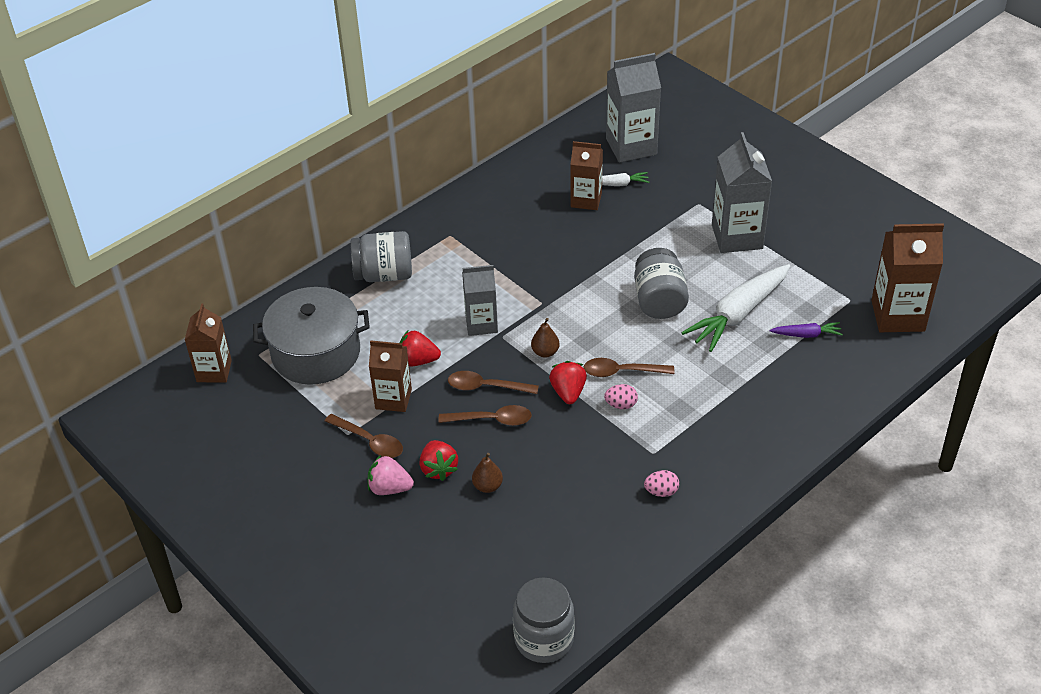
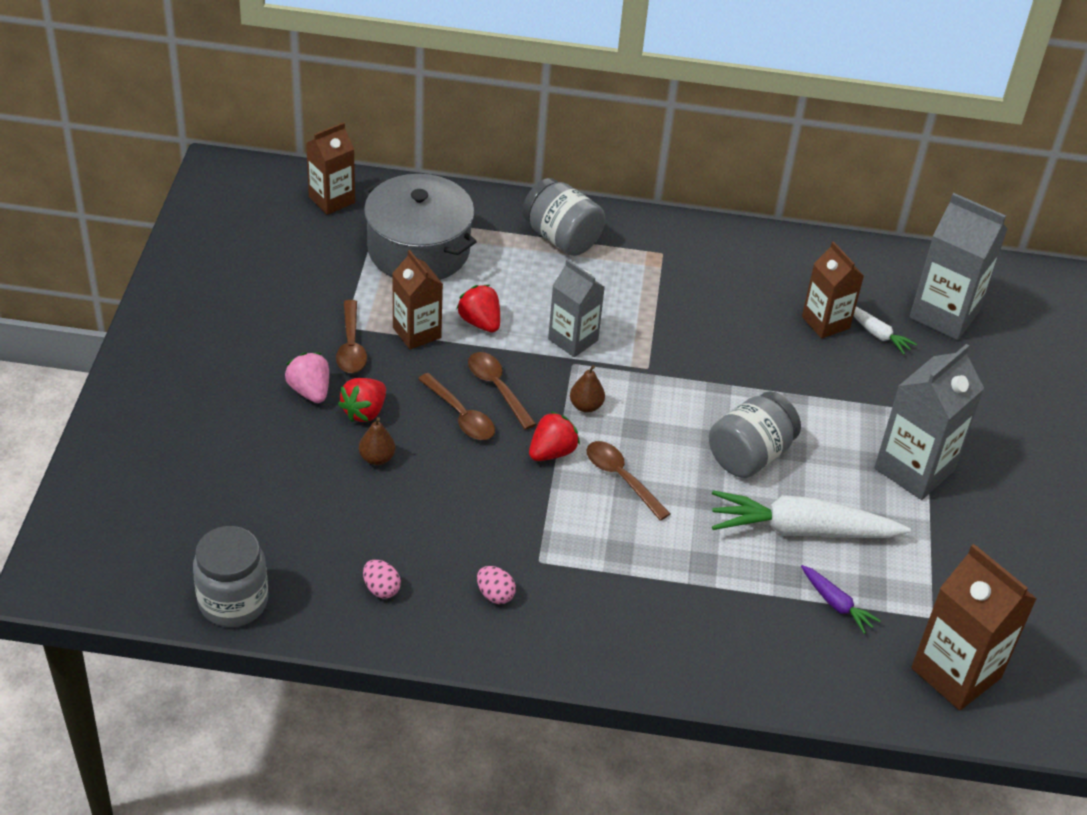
camera: 45 degrees right, 0 degrees up
pink egg [604,384,638,409] -> pink egg moved to [363,560,401,598]

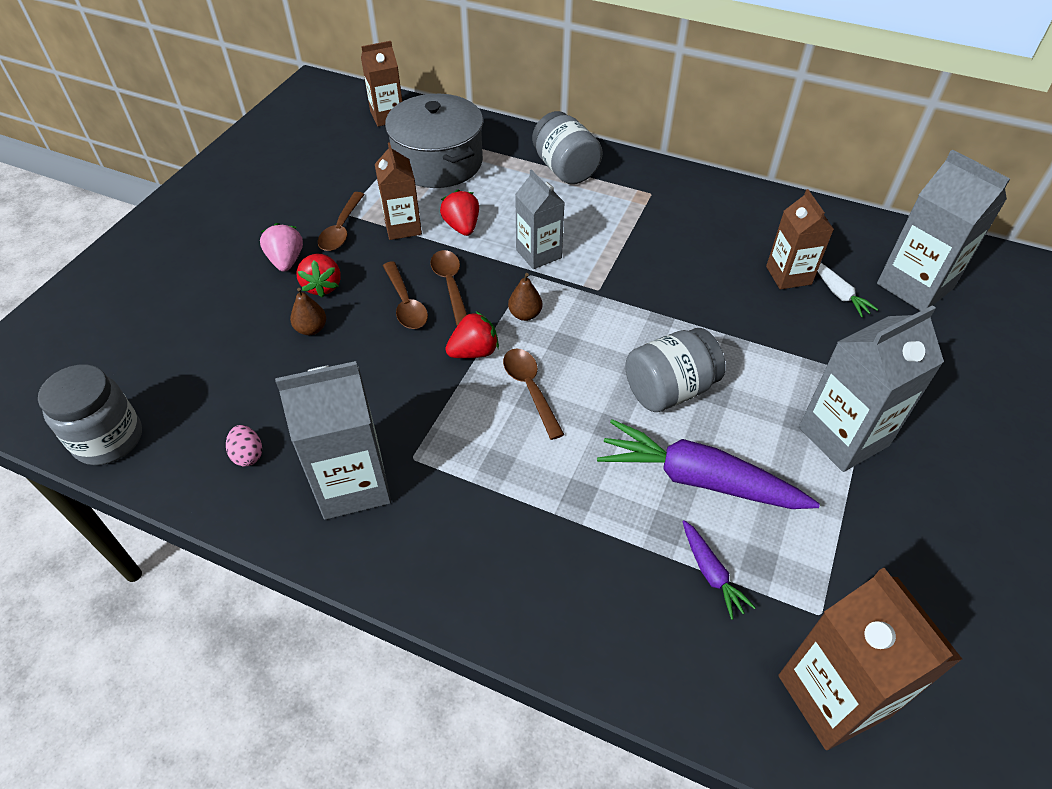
camera: 20 degrees right, 5 degrees up
red strawberry [338,378,386,422] -> red strawberry turned 60 degrees counterclockwise [296,254,341,298]
pink egg [477,566,516,604] -> grey carton [275,361,391,520]
white carrot [712,491,911,538] -> purple carrot [597,419,820,509]

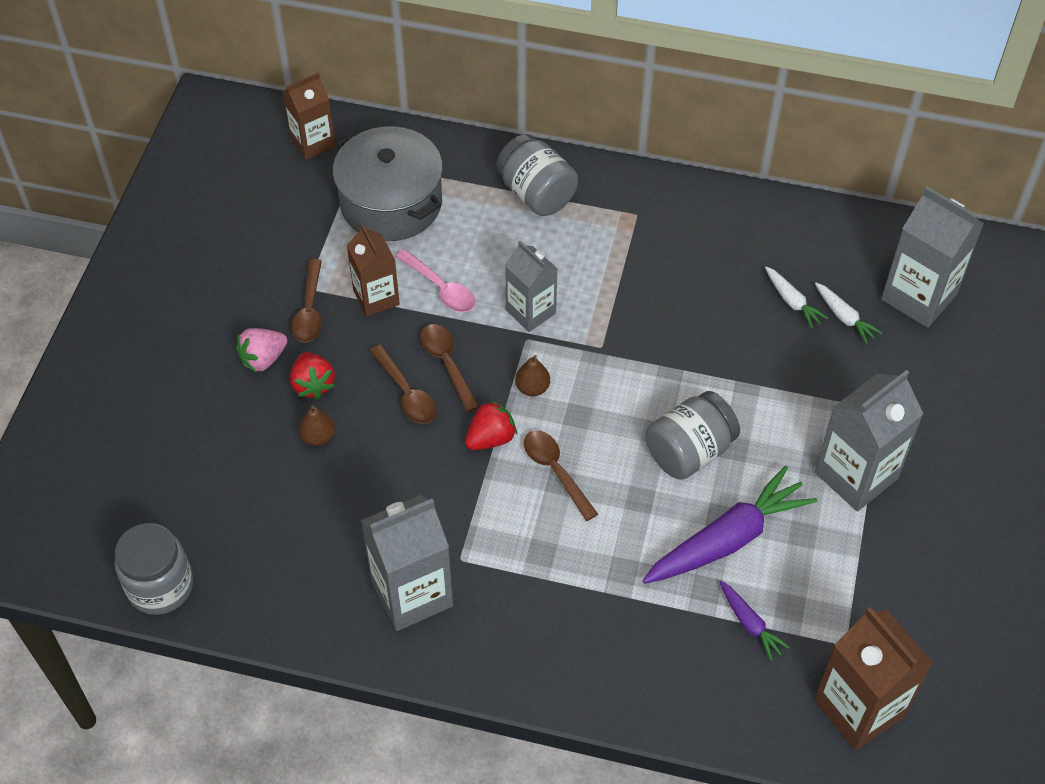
camera: 10 degrees left, 5 degrees up
pink egg [226,425,262,467] -> none
pink strawberry [260,223,303,272] -> pink strawberry turned 105 degrees counterclockwise [236,328,287,372]
red strawberry [440,189,479,236] -> pink spoon [396,249,475,312]
purple carrot [597,419,820,509] -> purple carrot turned 135 degrees clockwise [643,466,817,584]
brown carton [766,189,834,290] -> white carrot [765,266,828,329]

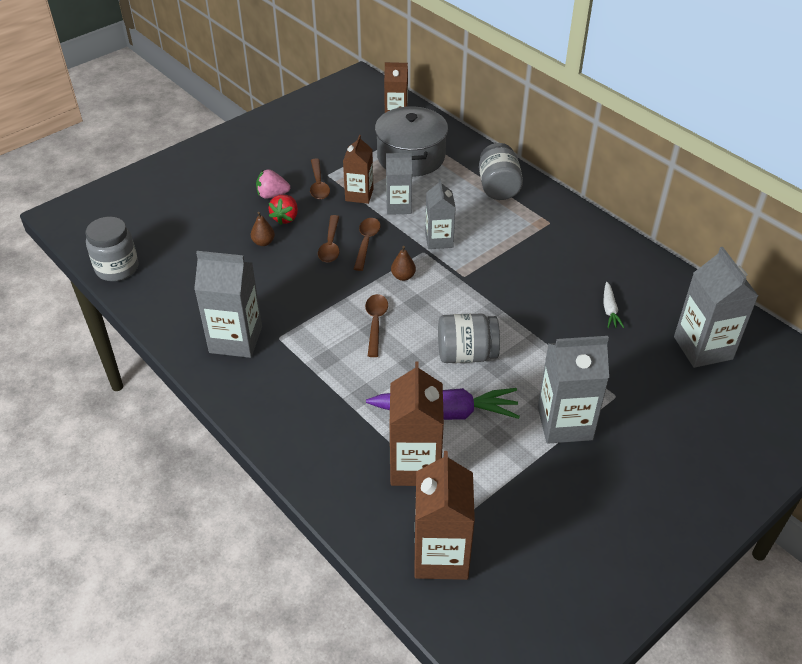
camera: 35 degrees right, 10 degrees down
brown spoon [291,259,322,343] -> brown spoon turned 45 degrees counterclockwise [310,158,330,199]
pink spoon [396,249,475,312] -> grey carton [386,153,412,215]
red strawberry [465,400,517,450] -> none
purple carrot [719,581,790,661] -> brown carton [389,361,444,486]
white carrot [815,282,882,344] -> none

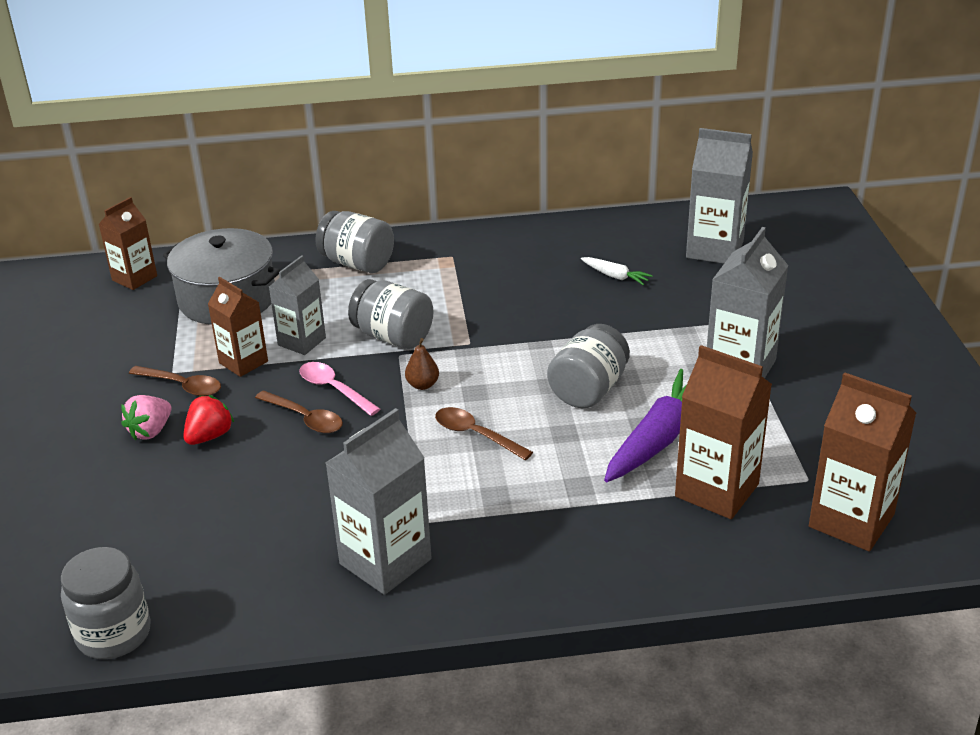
camera: 55 degrees left, 10 degrees down
brown pear [251,212,275,246] -> none
red strawberry [269,195,298,225] -> red strawberry turned 105 degrees counterclockwise [183,395,234,445]
brown spoon [354,218,381,271] -> pink spoon [299,362,380,416]
grey carton [425,179,456,249] -> grey jar [348,279,433,349]

